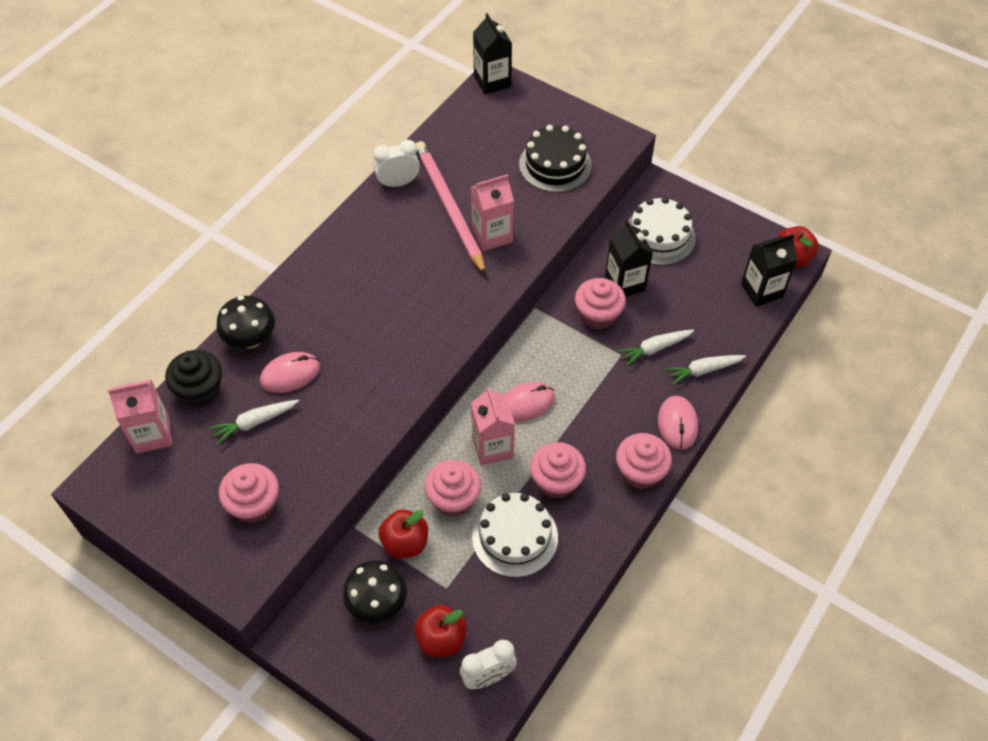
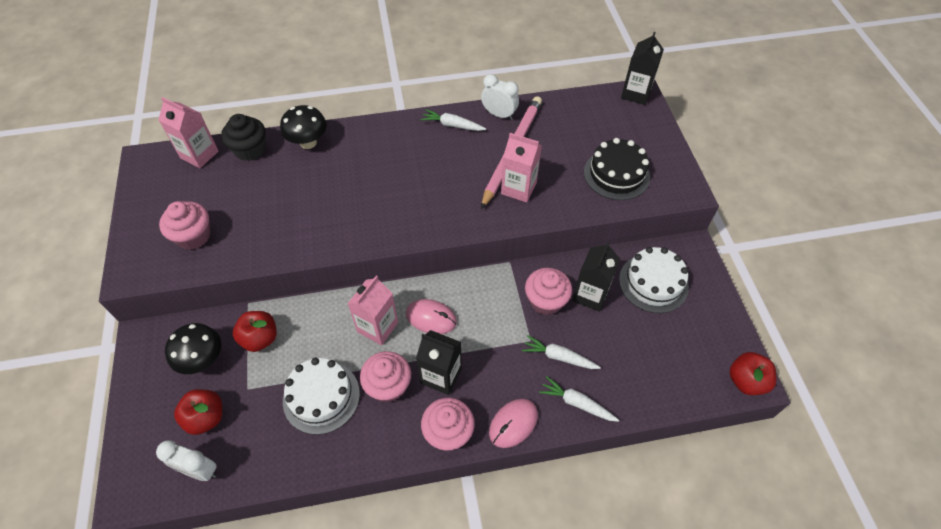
camera: 45 degrees right, 0 degrees up
white carrot [210,400,299,445] -> white carrot moved to [421,109,486,131]
pink mouse [260,352,320,393] -> none
pink cupcake [425,460,481,517] -> none
black carton [741,234,798,307] -> black carton moved to [416,330,462,395]

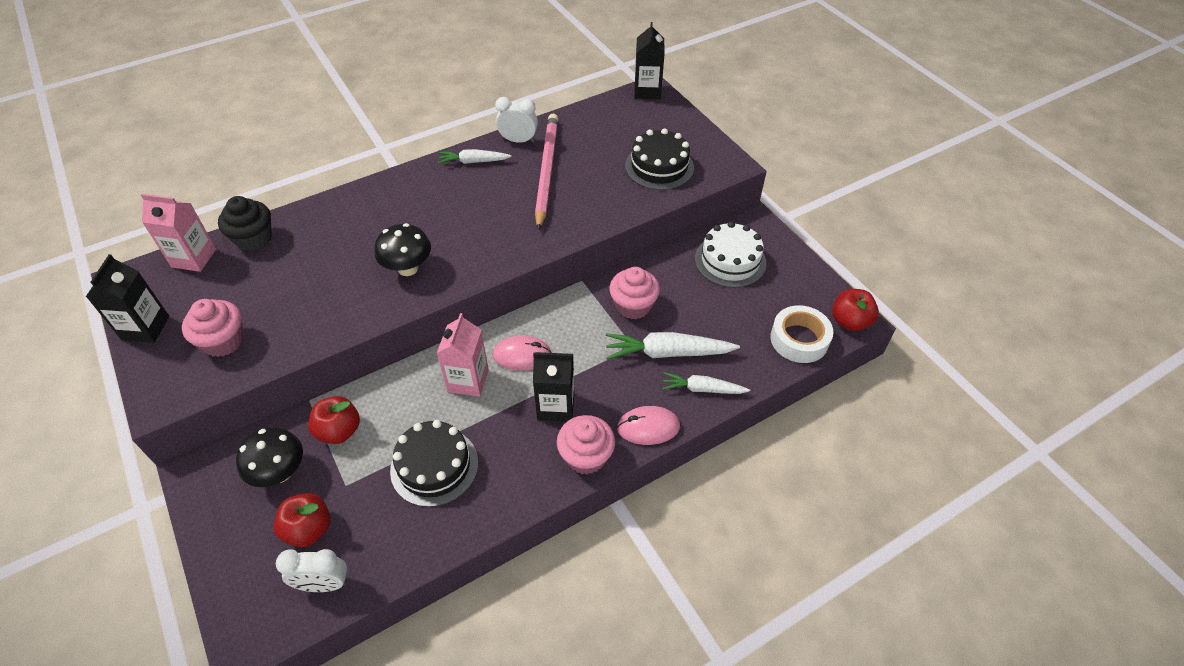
camera: 20 degrees left, 5 degrees down
black mushroom [280,105,327,149] -> black mushroom moved to [374,223,431,276]
white cake [283,358,360,435] -> black cake [390,420,478,507]
pink cupcake [360,351,411,402] -> none
pink mouse [489,399,538,448] -> pink mouse turned 60 degrees clockwise [617,406,680,445]
pink carton [501,133,542,203] -> none
white carrot [522,335,601,369] -> white carrot [606,332,740,360], size x1.58
black carton [572,242,620,312] -> black carton moved to [86,254,169,343]
none -> white tape [770,305,833,363]

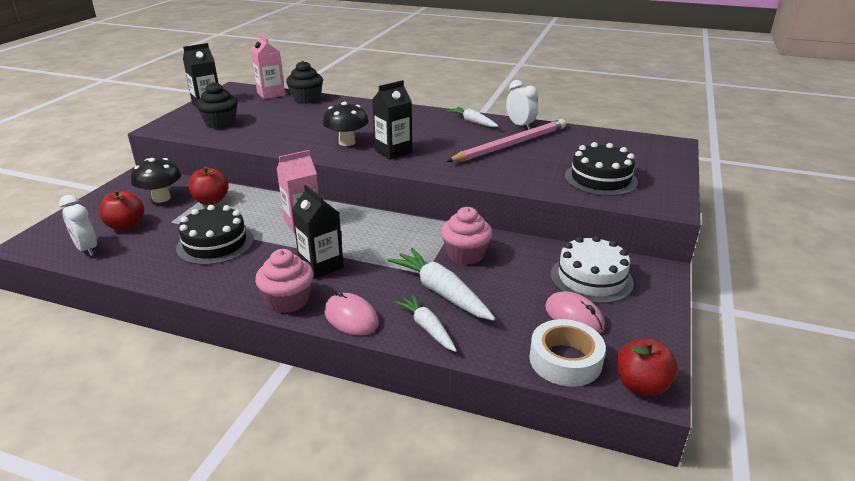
camera: 50 degrees right, 20 degrees down
pink cupcake [182,299,244,357] -> black cupcake [196,82,238,129]
pink mouse [493,336,552,371] -> pink mouse moved to [545,291,605,333]
black carton [634,22,665,99] -> black carton moved to [372,80,412,160]

